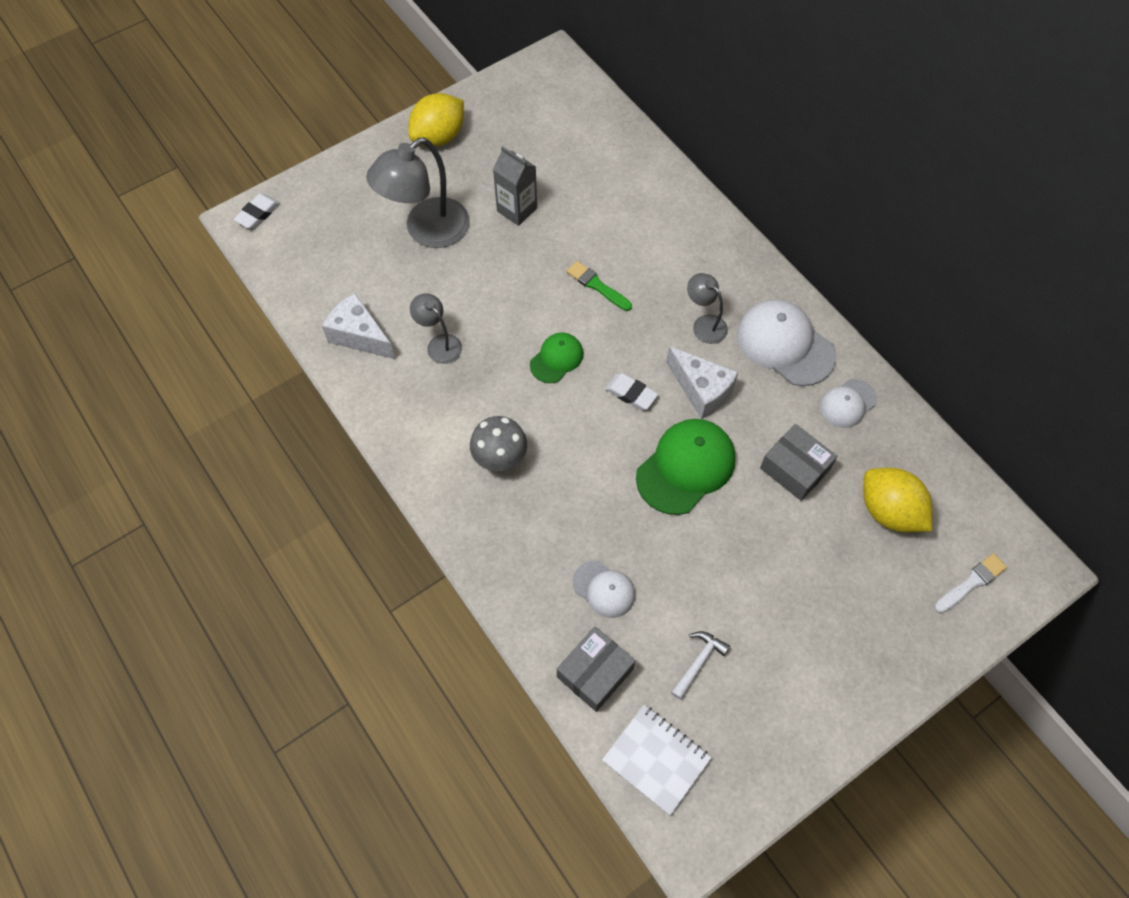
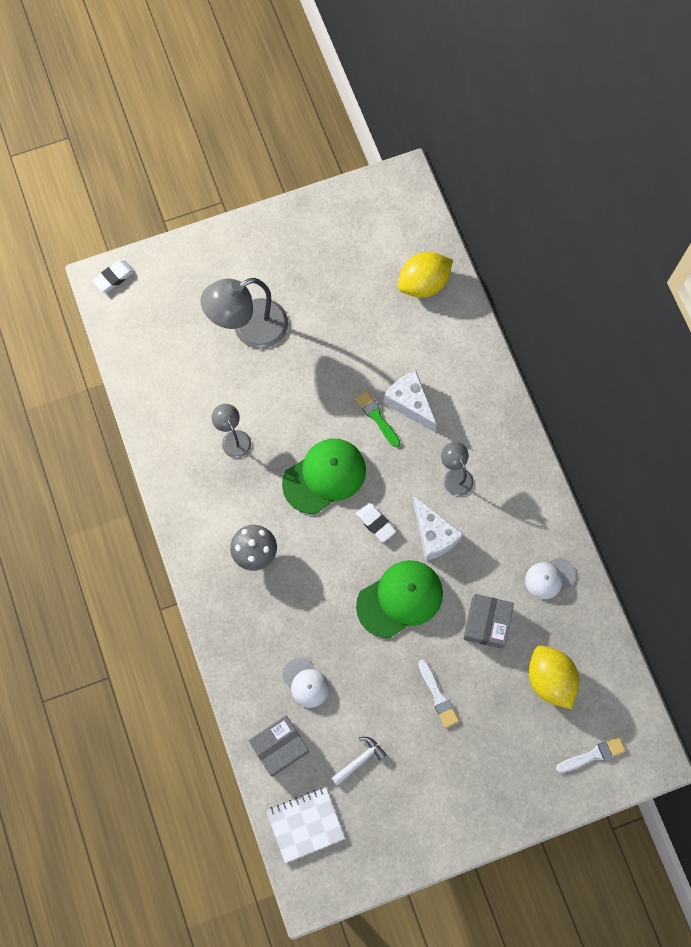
camera: 15 degrees right, 10 degrees up
white cheese [322,292,395,359] -> white cheese moved to [384,371,437,432]
yellow lemon [408,93,464,147] -> yellow lemon moved to [398,252,453,298]
grey carton [493,146,537,226] -> none
green cap [530,333,583,383] -> green cap [282,439,366,514], size x1.76
white notebook [602,705,711,815] -> white notebook turned 75 degrees counterclockwise [266,787,345,863]
white cap [737,299,836,386] -> none
grey box [760,424,837,501] -> grey box turned 45 degrees clockwise [463,594,514,649]
none -> white brush [418,660,459,728]

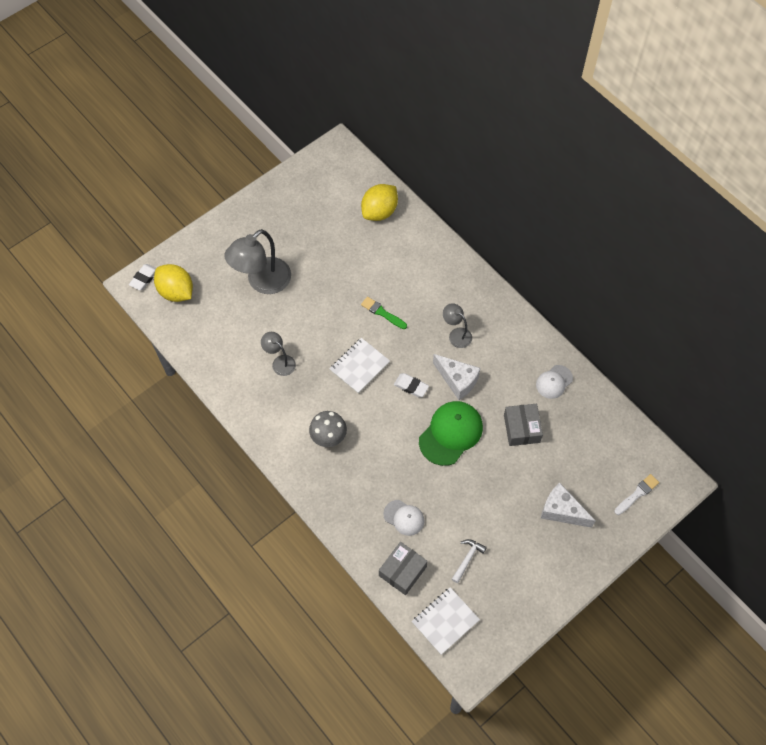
camera: 20 degrees left, 10 degrees down
green cap [282,439,366,514] -> white notebook [330,338,390,394]
white cheese [384,371,437,432] -> white cheese moved to [541,483,595,528]
white brush [418,660,459,728] -> none
yellow lemon [528,645,579,709] -> yellow lemon moved to [154,264,193,302]

